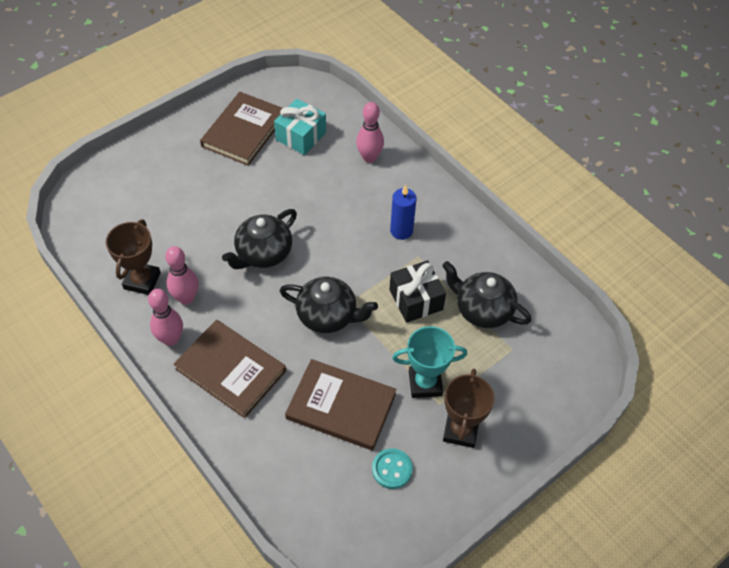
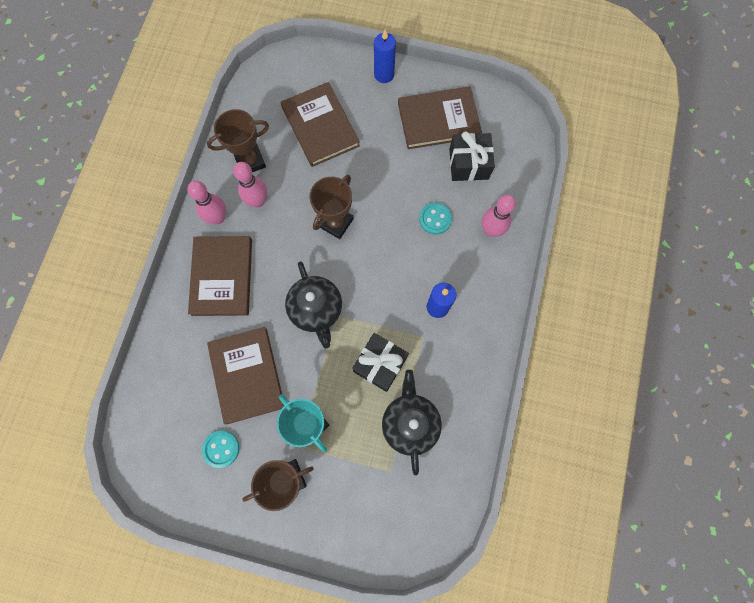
camera: 55 degrees right, 20 degrees up
black teapot [222,209,297,269] -> brown trophy [309,175,354,239]
turquoise gift [274,99,326,155] -> black gift [449,131,495,181]
none -> brown book [281,82,360,167]
none -> blue candle [374,30,396,83]
none -> turquoise button [419,203,452,235]

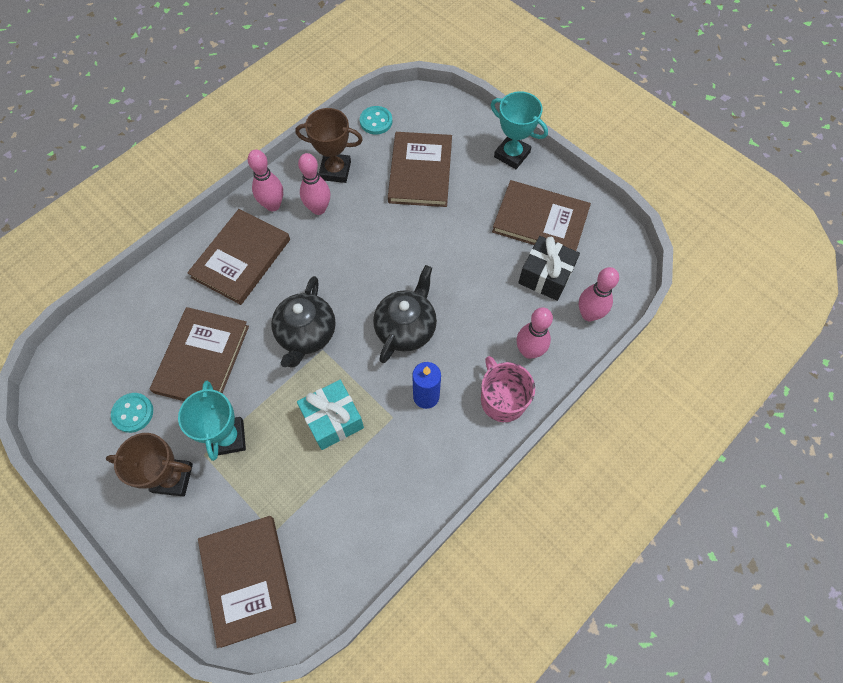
camera: 30 degrees right, 10 degrees down
brown trophy [309,175,354,239] -> none
black gift [352,333,409,392] -> turquoise gift [297,380,364,450]
blue candle [374,30,396,83] -> turquoise trophy [491,91,548,169]
black teapot [382,370,442,476] -> black teapot moved to [373,265,437,363]
turquoise button [419,203,452,235] -> turquoise button moved to [360,106,392,135]
none -> brown book [198,516,296,648]
none -> pink mug [481,356,535,422]
none -> pink bowling pin [579,267,619,321]

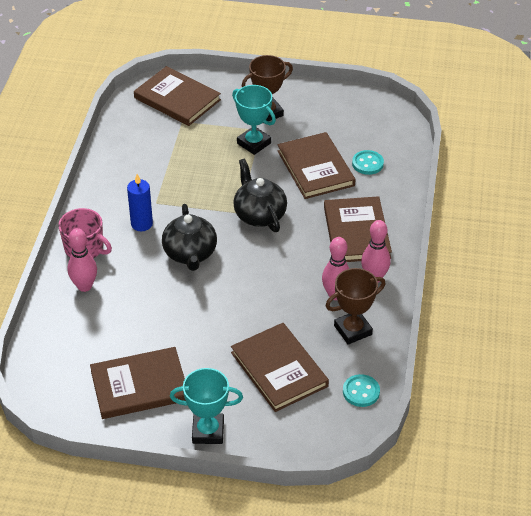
camera: 145 degrees right, 20 degrees down
turquoise button [111,393,153,433] -> turquoise button moved to [352,150,384,175]
turquoise gift [297,380,364,450] -> none
black gift [518,236,580,301] -> none
pink bowling pin [579,267,619,321] -> none

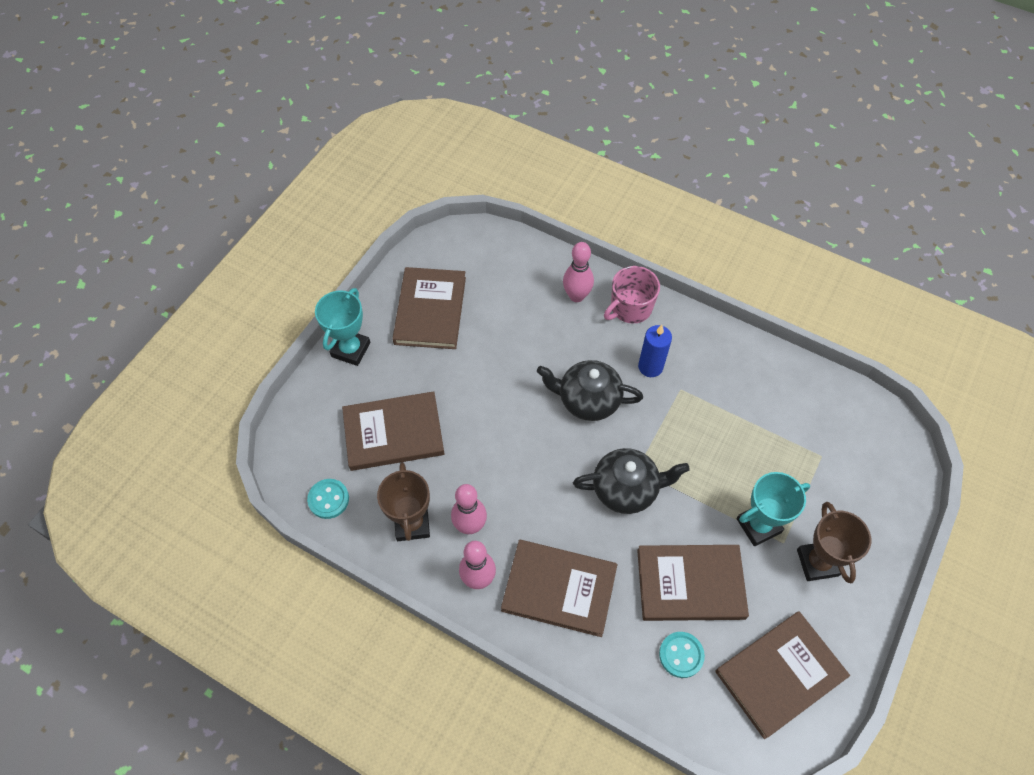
camera: 110 degrees right, 15 degrees up
brown book [134,66,221,126] -> brown book moved to [715,611,850,739]

